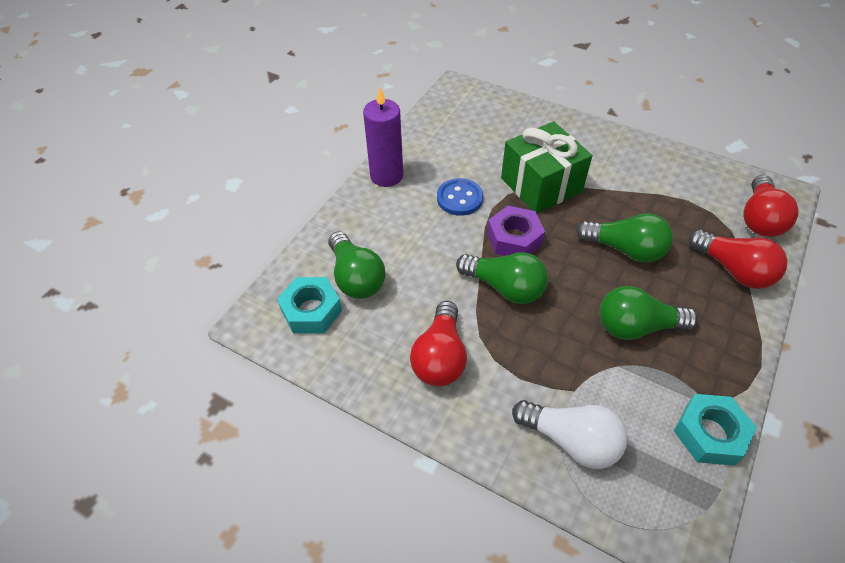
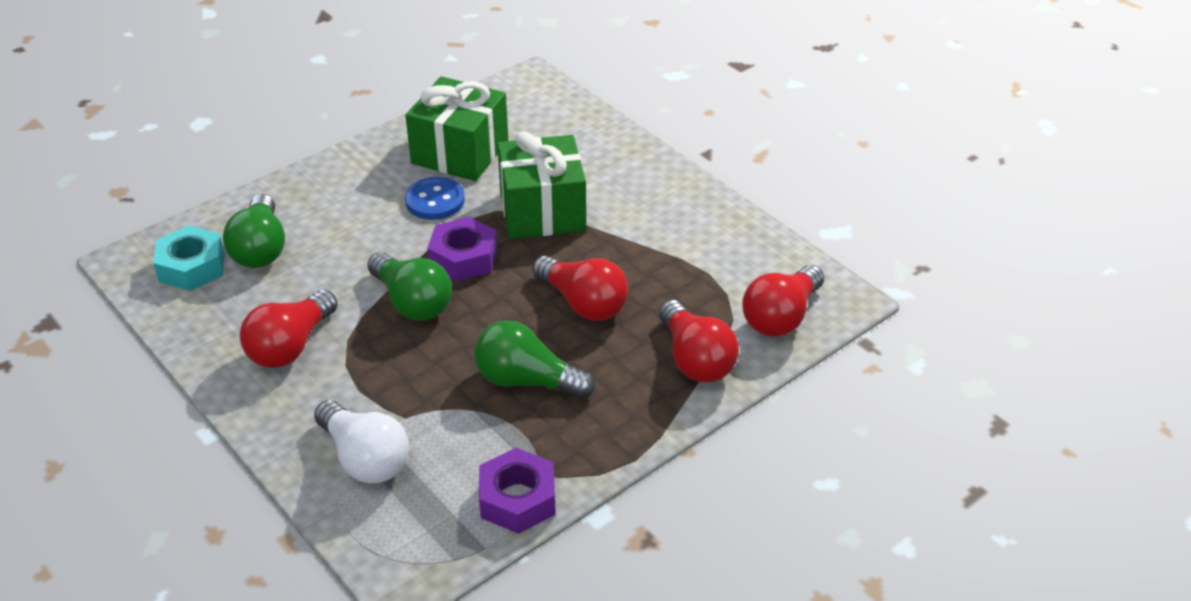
camera: 20 degrees right, 10 degrees down
purple candle [363,87,403,187] -> none
green light bulb [576,213,673,263] -> red light bulb [532,256,628,321]
turquoise nut [674,394,757,466] -> purple nut [479,448,556,534]
none -> green gift [405,76,508,181]

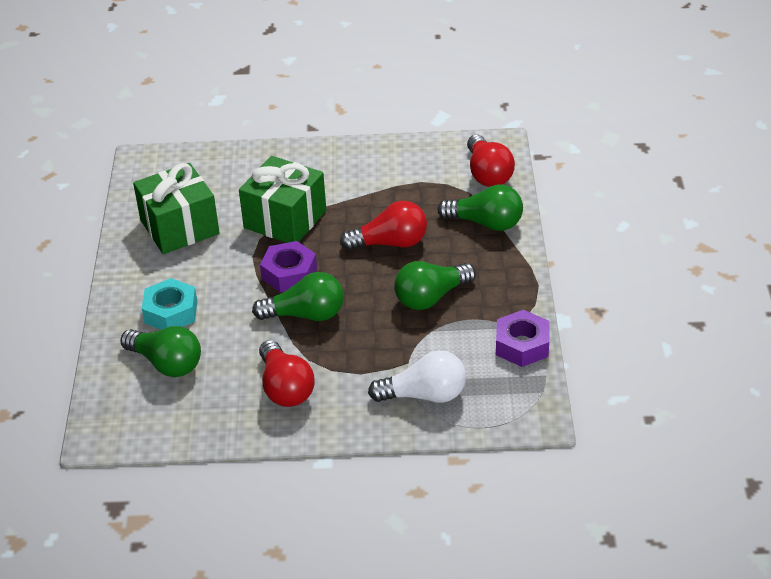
camera: 50 degrees left, 0 degrees up
turquoise nut [153,225,225,291] -> turquoise nut moved to [142,278,197,330]
blue button [405,177,465,220] -> none
red light bulb [659,300,739,383] -> green light bulb [437,185,523,231]

